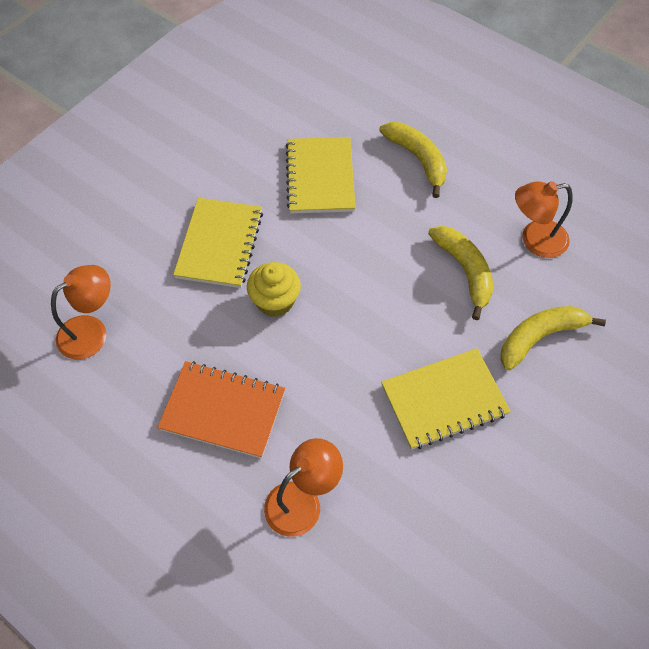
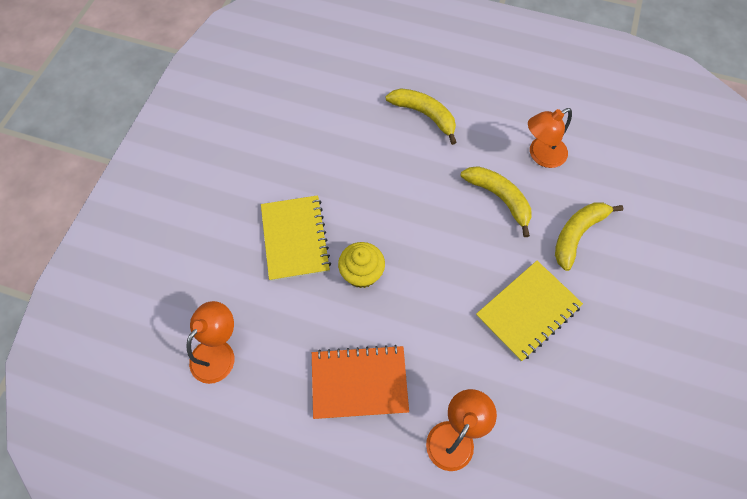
camera: 20 degrees left, 5 degrees up
yellow notebook [286,137,356,214] -> none

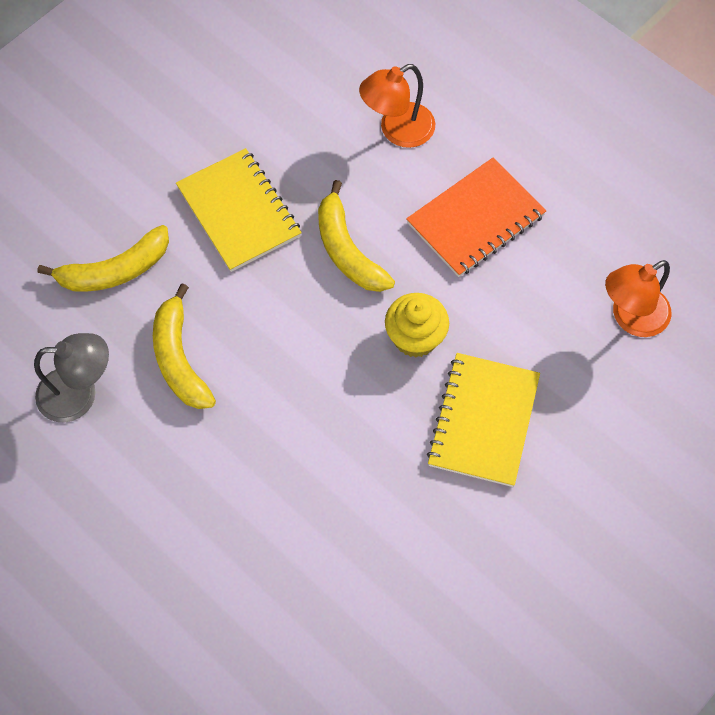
camera: 155 degrees left, 0 degrees up
orange notebook [312,345,409,419] -> orange notebook turned 60 degrees counterclockwise [406,157,546,277]
yellow banana [386,88,457,145] -> yellow banana moved to [318,180,395,292]
yellow notebook [476,261,583,362] -> yellow notebook turned 75 degrees clockwise [176,148,302,272]
orange lamp [528,108,572,168] -> grey lamp [34,333,109,422]

